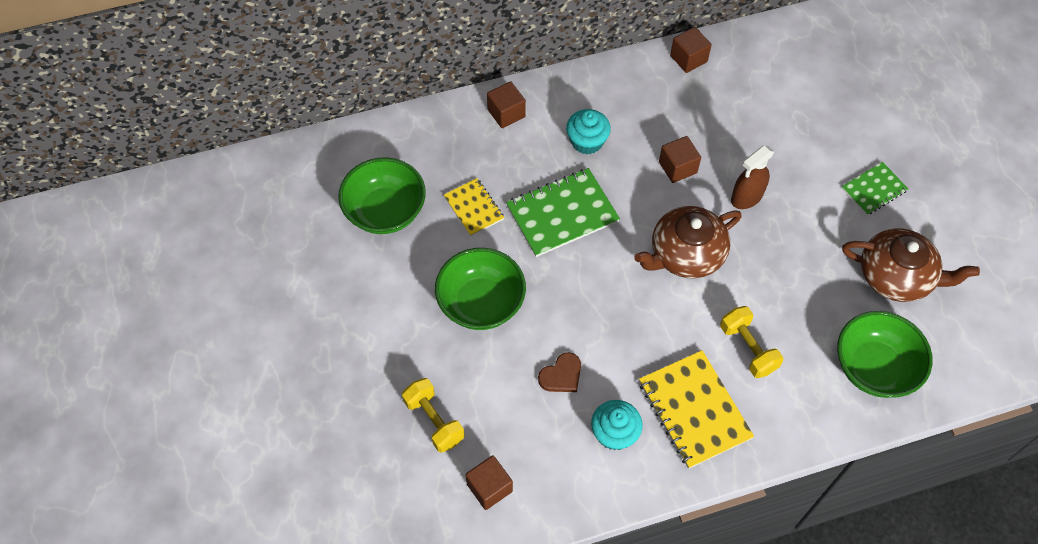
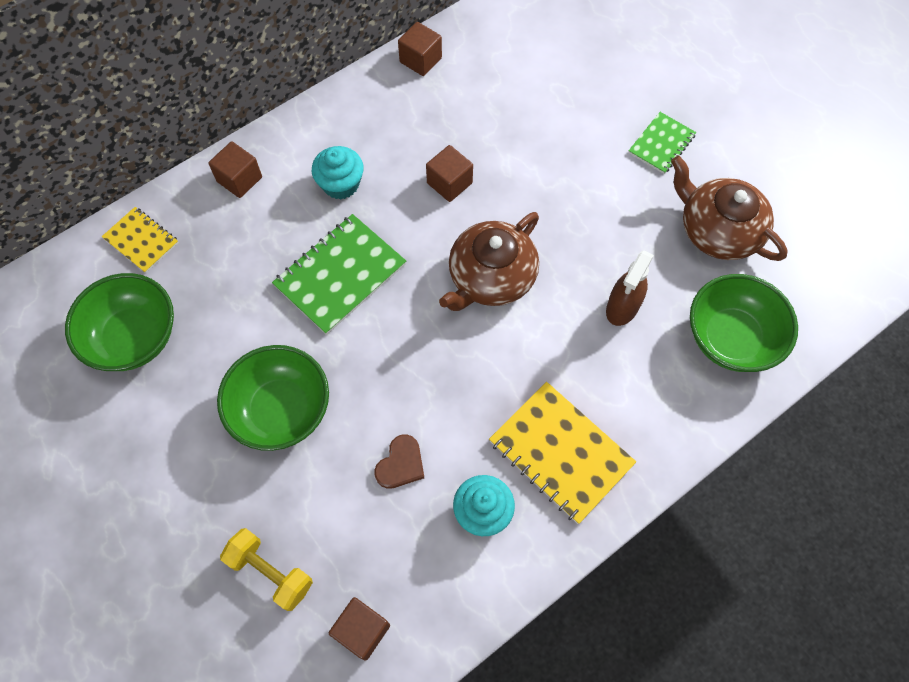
camera: 20 degrees left, 5 degrees up
yellow notebook [444,178,504,236] -> yellow notebook moved to [102,207,179,273]
yellow dumbbell [720,306,783,378] -> none
brown spray bottle [731,145,775,209] -> brown spray bottle moved to [606,251,654,326]
brown teapot [842,228,980,302] -> brown teapot turned 135 degrees counterclockwise [671,156,788,261]

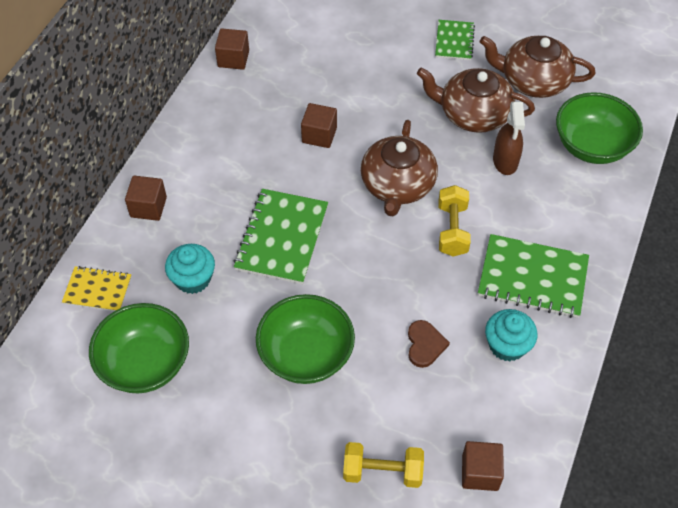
camera: 30 degrees left, 10 degrees down
turquoise cupcake [312,146,364,200] -> turquoise cupcake moved to [165,244,215,294]
yellow notebook [489,382,636,524] -> green notebook [478,234,589,318]
none -> brown teapot [417,68,535,133]
none -> yellow dumbbell [438,185,471,257]

